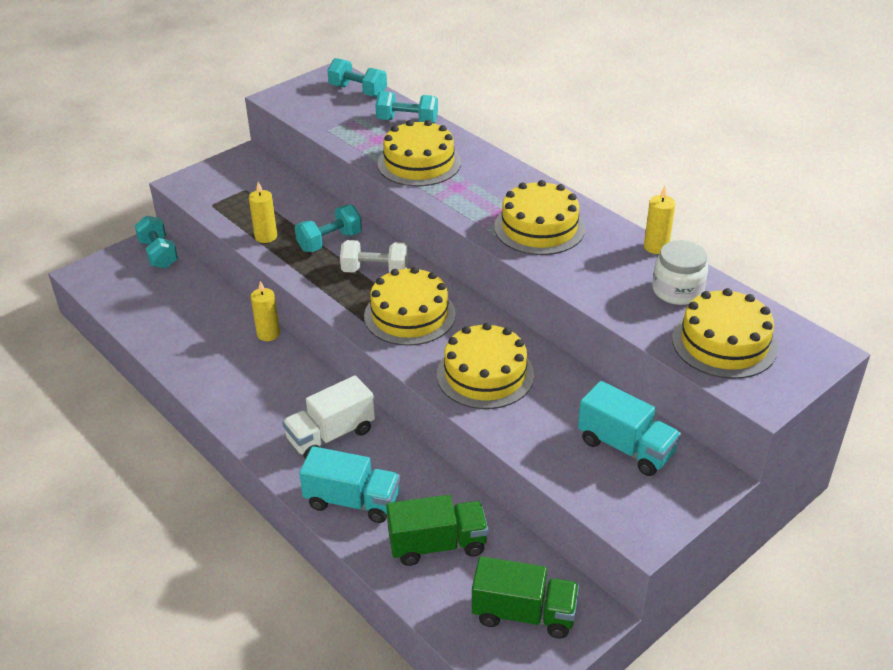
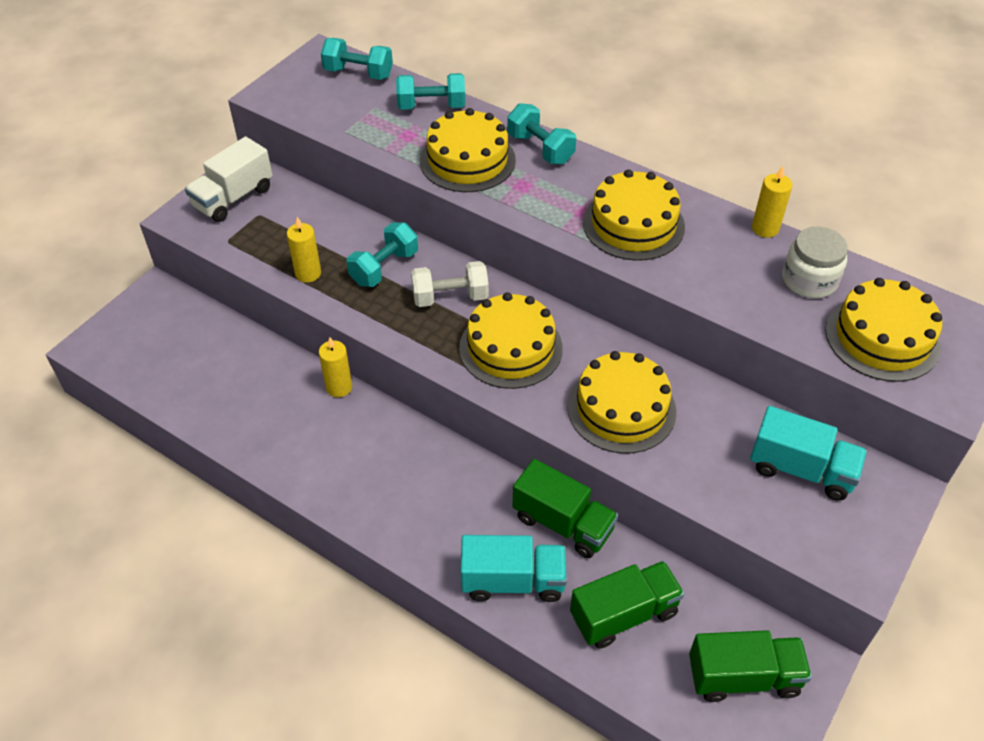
camera: 15 degrees left, 10 degrees up
turquoise dumbbell [134,216,178,268] -> turquoise dumbbell moved to [507,103,576,164]
white truck [282,375,375,459] -> white truck moved to [185,136,273,222]
none -> green truck [512,459,618,558]

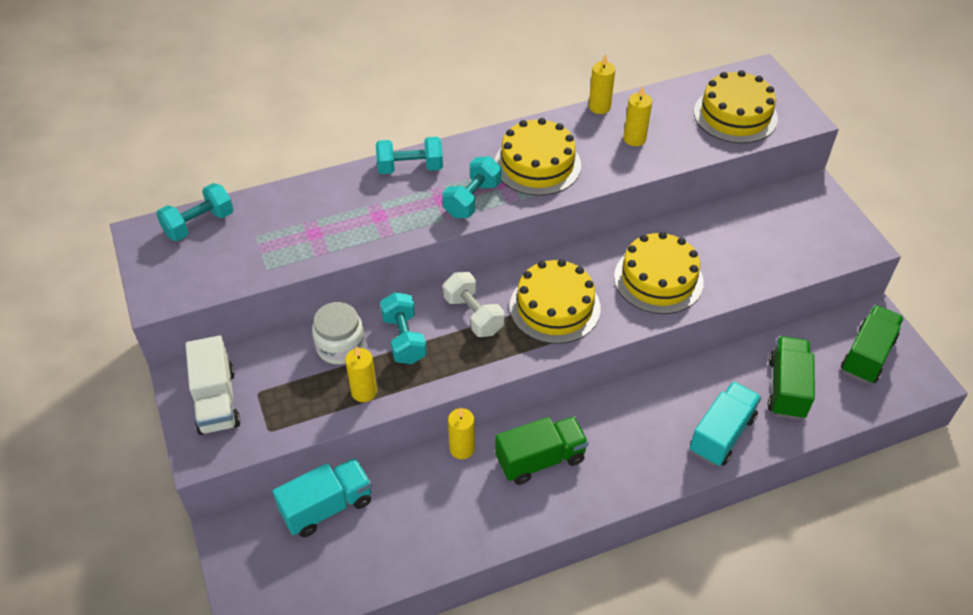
camera: 55 degrees left, 0 degrees up
turquoise dumbbell [396,73,465,110] -> turquoise dumbbell moved to [442,156,501,218]
white dumbbell [411,261,489,307] -> white dumbbell turned 60 degrees counterclockwise [443,272,504,337]
yellow cake [420,108,516,192] -> none
green truck [512,459,618,558] -> green truck moved to [495,416,589,485]
turquoise truck [750,406,867,501] -> turquoise truck moved to [272,458,372,537]
white jar [782,226,848,298] -> white jar moved to [312,302,365,364]
none -> yellow candle [623,86,652,146]

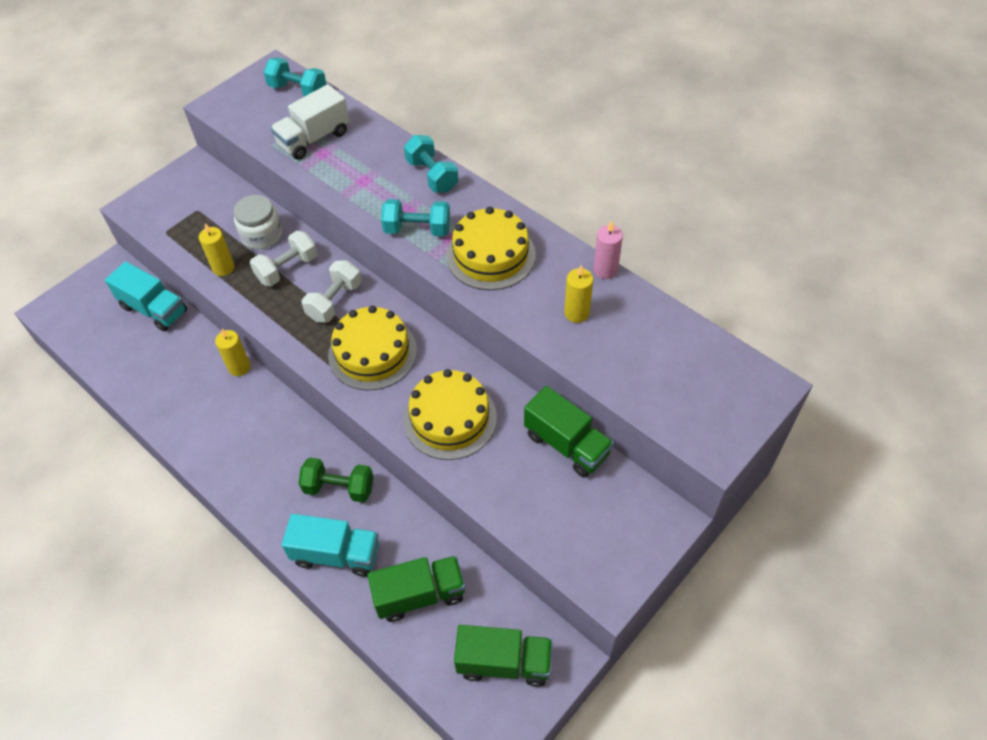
camera: 65 degrees right, 5 degrees up
white truck [185,336,241,435] -> white truck moved to [270,84,349,160]
turquoise dumbbell [380,292,427,364] -> white dumbbell [250,231,318,286]
green truck [495,416,589,485] -> green truck moved to [524,386,614,477]
yellow candle [589,54,615,114] -> pink candle [593,221,623,279]
yellow cake [694,70,778,143] -> none
none -> green dumbbell [298,458,373,502]

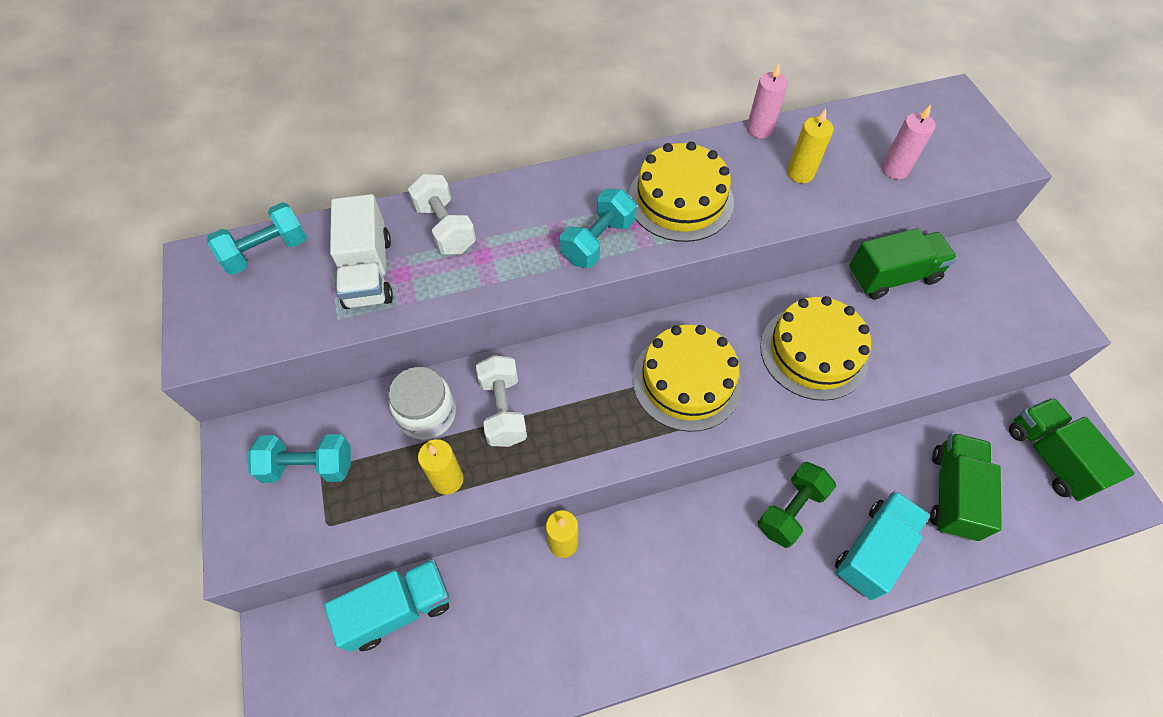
camera: 60 degrees left, 5 degrees up
white dumbbell [302,260,362,323] -> white dumbbell moved to [408,174,476,254]
turquoise dumbbell [404,135,459,192] -> turquoise dumbbell moved to [248,434,351,483]
green truck [454,625,552,687] -> green truck turned 60 degrees counterclockwise [1009,397,1135,501]
none -> pink candle [881,105,936,180]

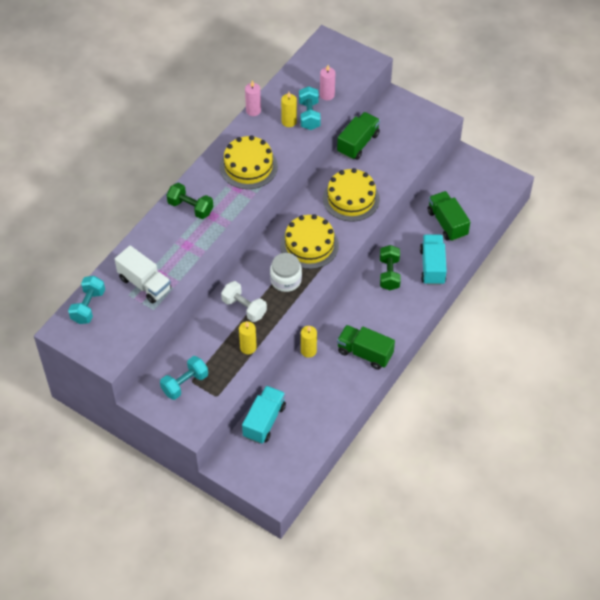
camera: 40 degrees left, 5 degrees down
white jar [388,367,456,440] -> white jar moved to [270,253,302,292]
white dumbbell [408,174,476,254] -> none
turquoise dumbbell [560,189,637,268] -> turquoise dumbbell moved to [299,86,321,130]
green truck [1009,397,1135,501] -> green truck moved to [337,325,395,370]
none -> green dumbbell [166,183,213,219]

